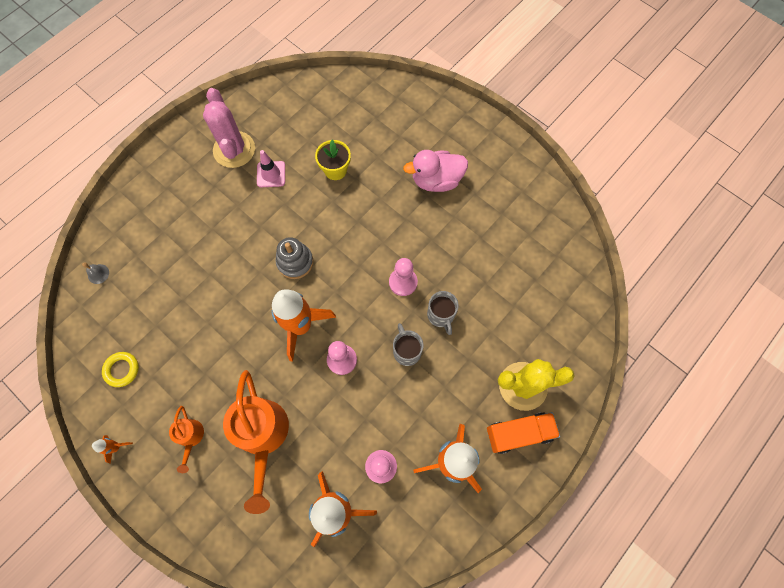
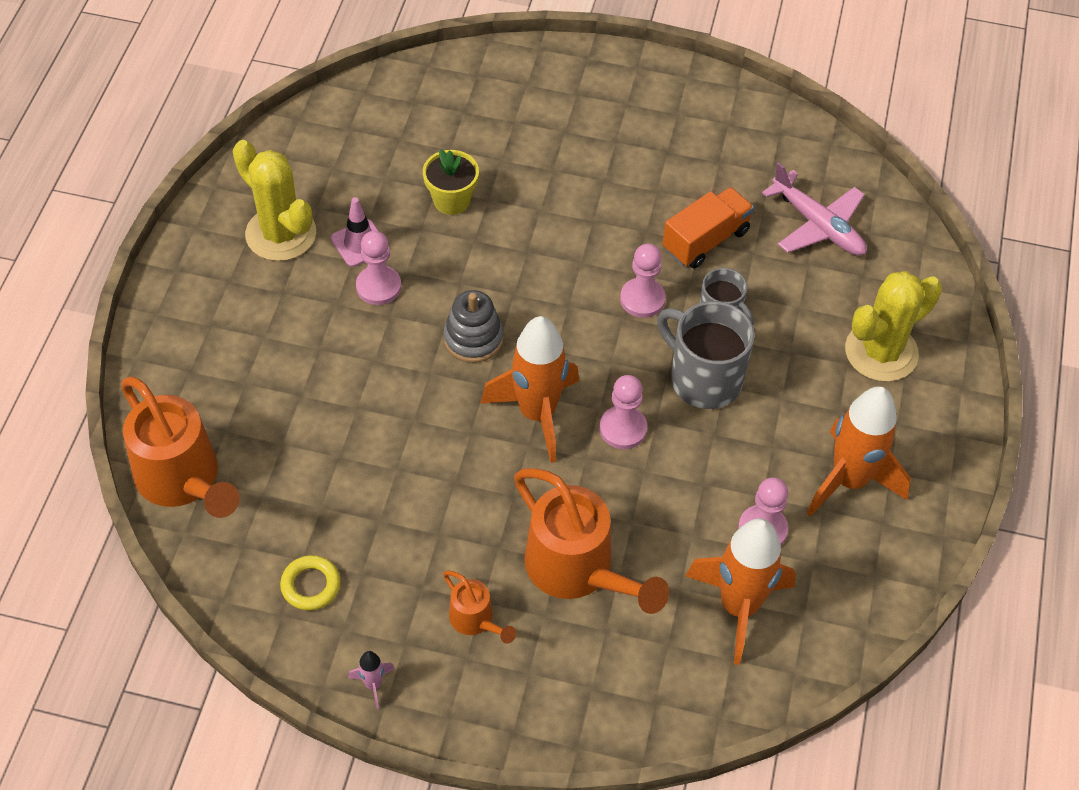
camera: 30 degrees left, 15 degrees down
grey bell [82,263,109,284] -> orange watering can [121,377,239,518]
orange rocket [92,435,133,464] -> pink rocket [348,651,394,709]
pink cactus [203,88,255,168] -> yellow cactus [233,140,316,261]
grey mug [393,323,424,366] -> grey mug [657,301,755,409], size x1.65
pink duck [403,150,468,192] -> none
orange truck [487,412,560,454] -> orange truck moved to [663,187,754,268]
none -> pink pawn [356,231,401,305]
none -> pink plane [762,162,867,256]

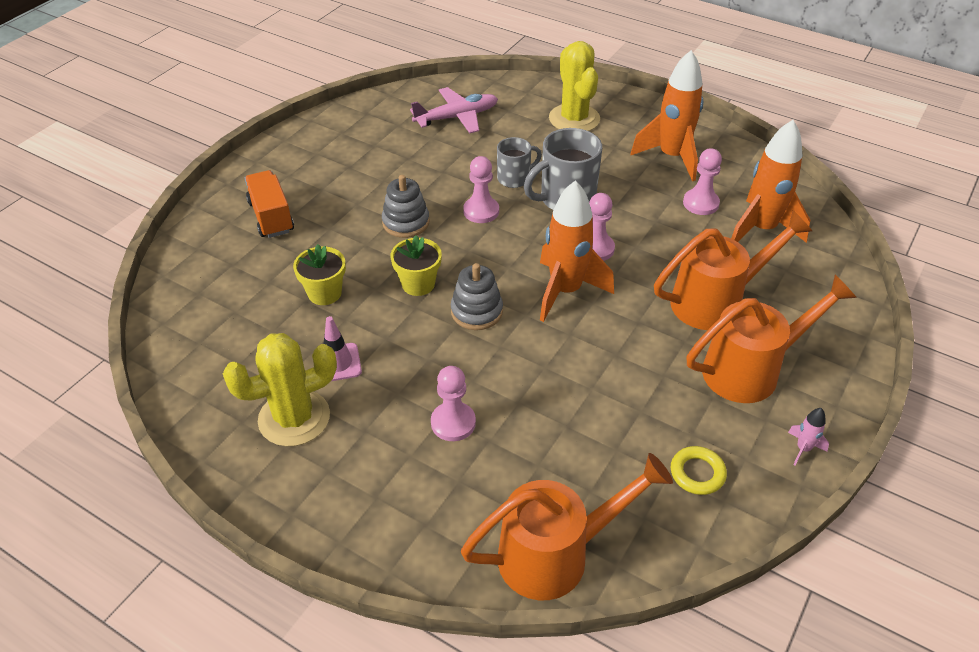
camera: 70 degrees left, 10 degrees down
pink pawn [356,231,401,305] -> pink pawn moved to [431,366,476,441]
orange watering can [443,570,516,644] -> orange watering can [686,275,857,403], size x2.03
orange truck [663,187,754,268] -> orange truck moved to [245,170,294,238]
none -> grey stacking toy [382,175,430,238]
none -> yellow flower pot [390,235,442,296]

